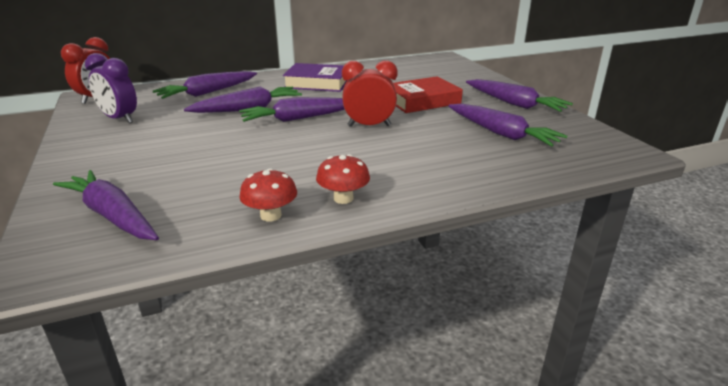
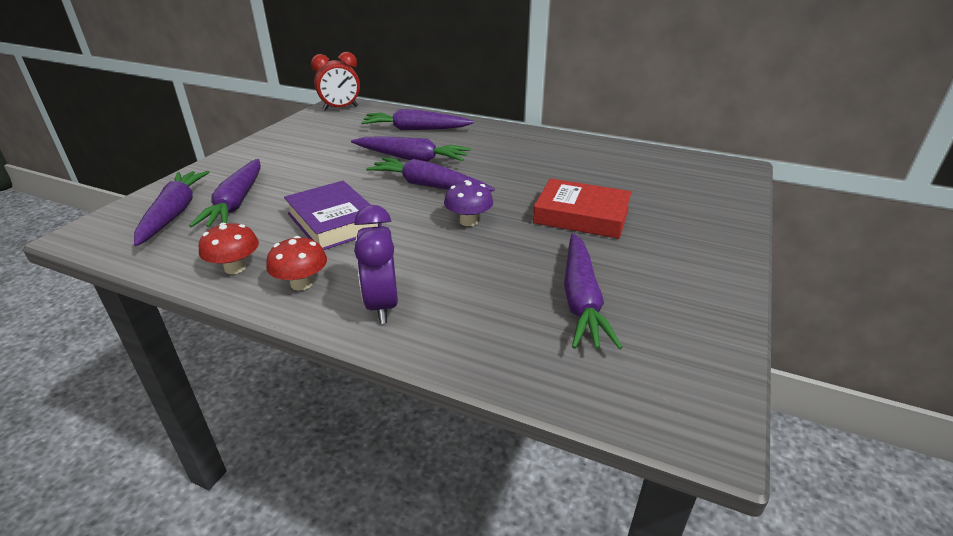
camera: 45 degrees right, 5 degrees up
purple clock [85,53,137,124] -> purple clock moved to [354,205,398,324]
purple book [283,63,347,92] -> purple book moved to [284,181,382,250]
red clock [342,60,398,127] -> purple mushroom [444,180,493,226]
purple carrot [466,79,573,112] -> purple carrot moved to [189,159,261,227]

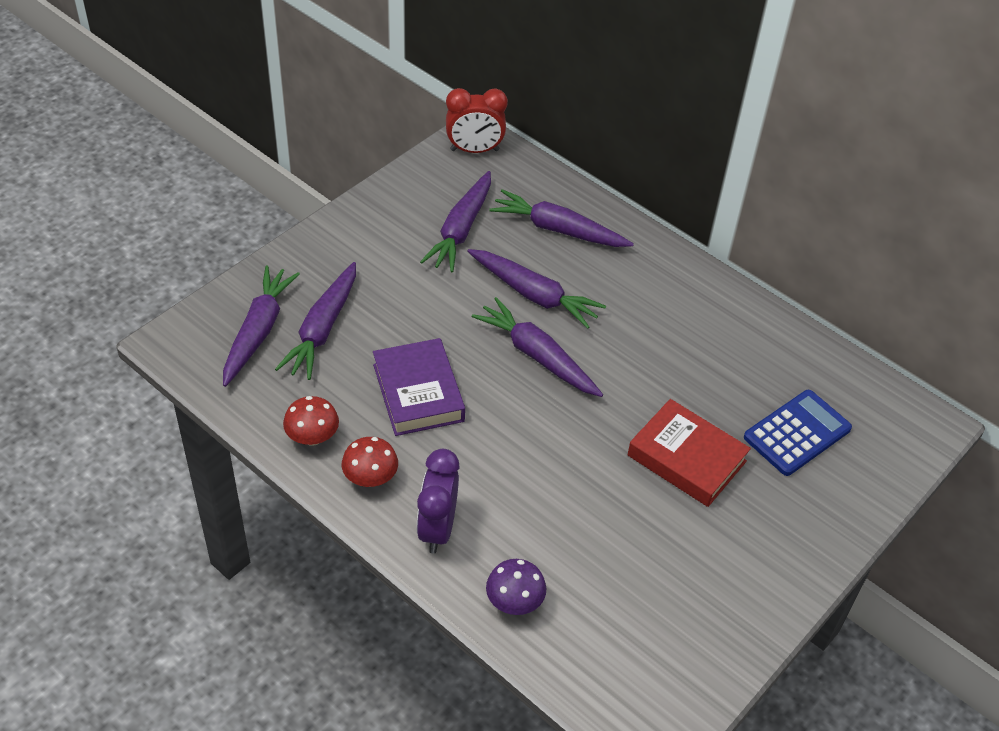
camera: 15 degrees right, 15 degrees up
purple mushroom [444,180,493,226] -> purple mushroom moved to [486,559,546,615]
purple carrot [564,233,623,350] -> purple carrot moved to [420,171,491,272]
none -> blue calculator [744,390,852,476]

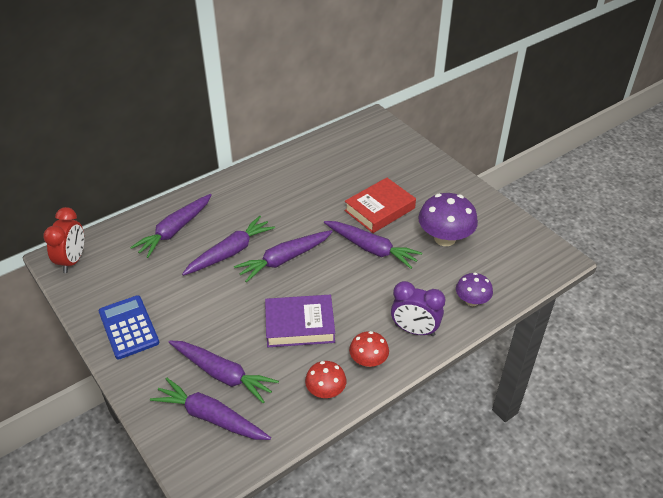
camera: 75 degrees left, 5 degrees down
purple carrot [420,171,491,272] -> purple carrot moved to [324,221,422,269]
blue calculator [744,390,852,476] -> blue calculator moved to [98,295,159,359]
none -> purple mushroom [418,193,478,246]

